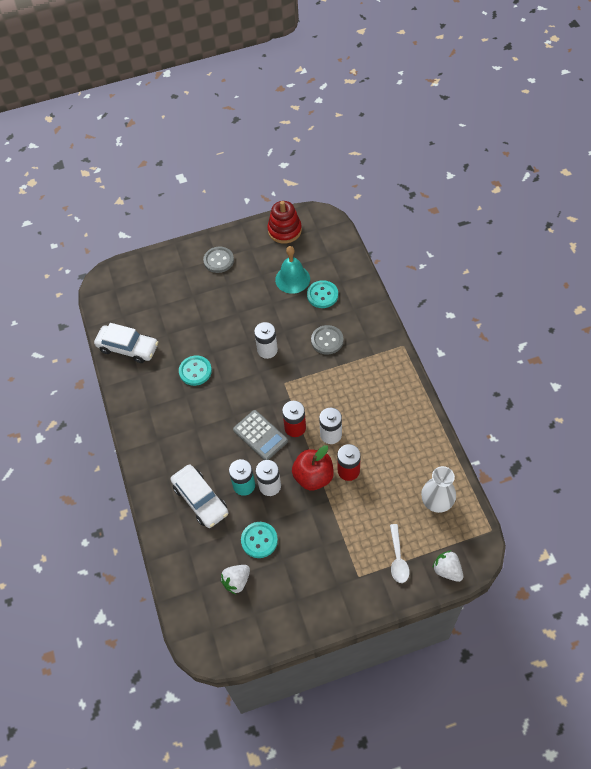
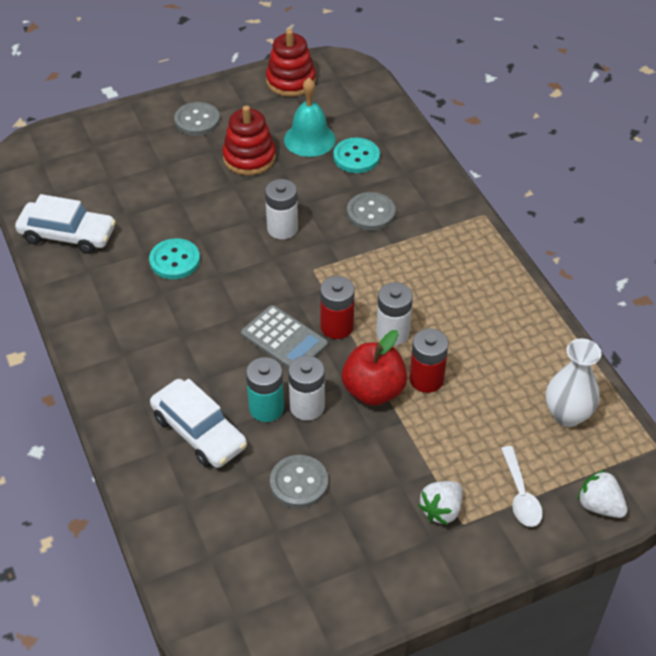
camera: 10 degrees left, 10 degrees down
white strawberry [220,565,250,594] -> white strawberry moved to [418,481,463,525]
turquoise button [241,522,278,558] -> grey button [270,455,328,508]
none -> red stacking toy [222,105,276,175]

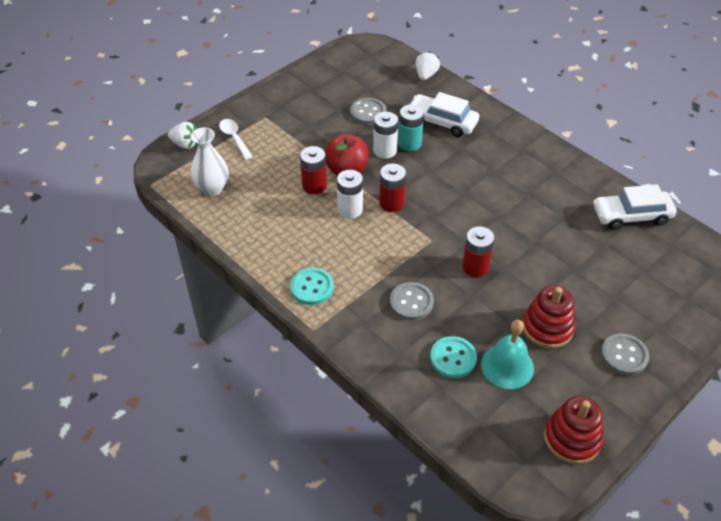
camera: 160 degrees right, 0 degrees up
turquoise button [149,238,200,279] -> turquoise button moved to [290,268,334,305]
grey calculator [241,305,328,368] -> none
white battery [265,179,298,239] -> red battery [462,226,494,277]
white strawberry [418,481,463,525] -> white strawberry moved to [416,52,440,80]

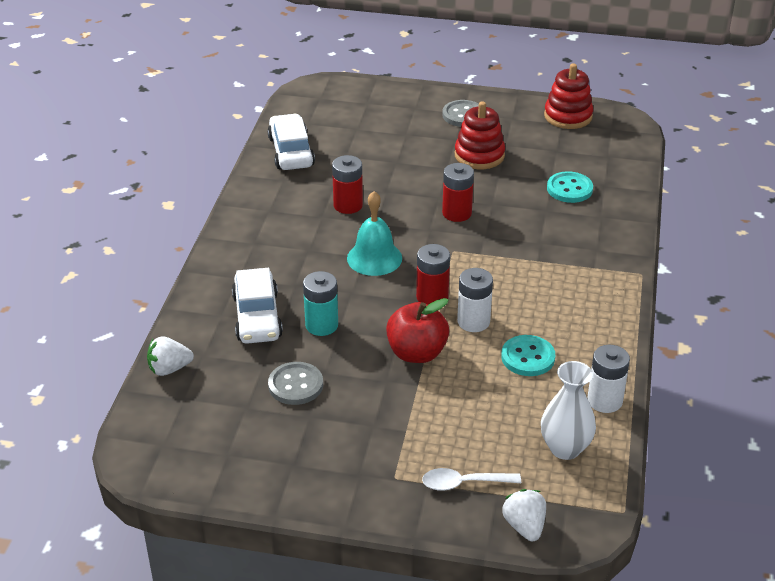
camera: 125 degrees left, 10 degrees down
white spoon [219,119,253,160] -> white spoon turned 60 degrees clockwise [422,468,521,491]
turquoise button [290,268,334,305] -> turquoise button moved to [501,335,555,376]
red battery [300,146,327,194] -> red battery moved to [332,155,363,214]
white battery [373,112,398,159] -> white battery moved to [587,345,630,413]
grey button [390,282,434,320] -> none
turquoise bell [481,320,534,389] -> turquoise bell moved to [347,191,402,276]
white car [593,184,677,230] -> white car turned 150 degrees counterclockwise [268,114,315,170]

